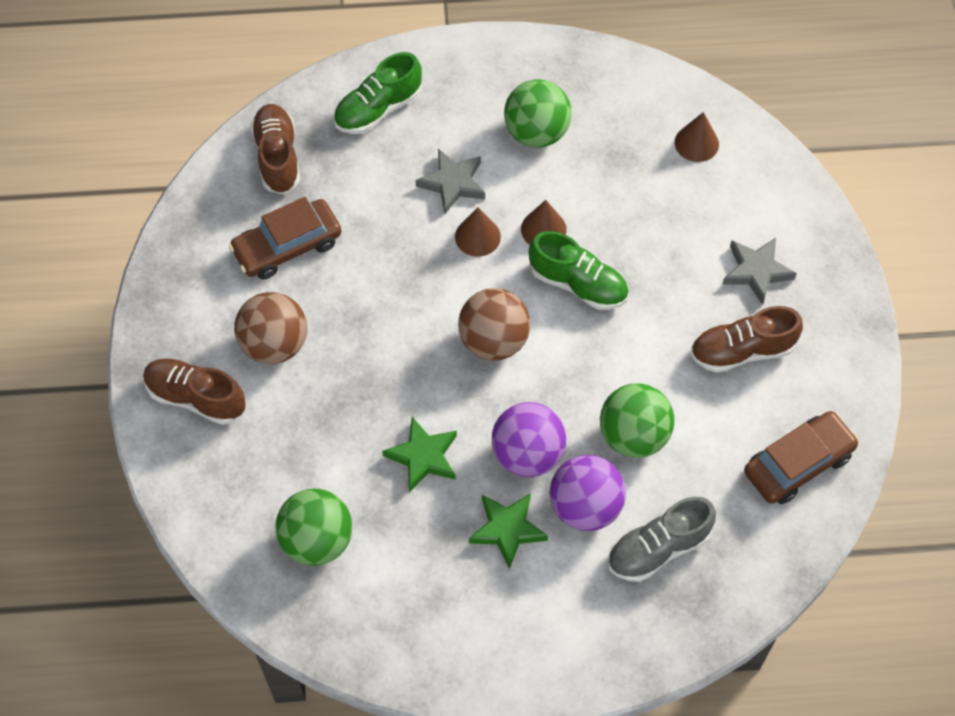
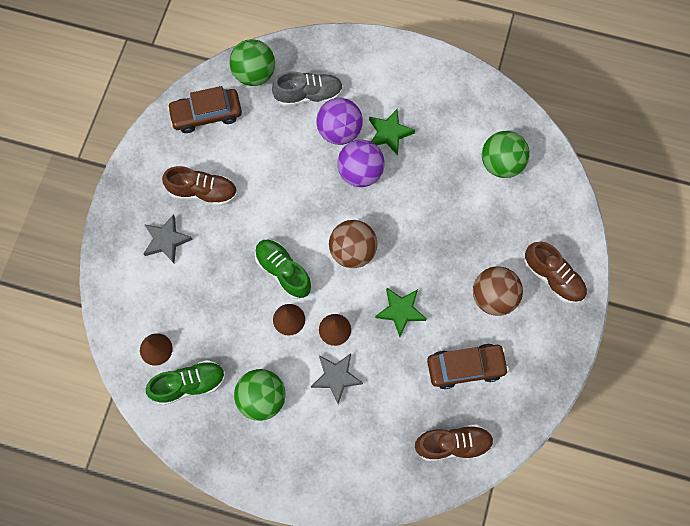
camera: 160 degrees left, 10 degrees up
brown shoe [250,104,300,194] -> brown shoe turned 105 degrees counterclockwise [415,425,494,461]
green shoe [333,52,422,134] -> green shoe moved to [146,360,226,405]
green star [382,417,457,492] -> green star moved to [375,288,427,337]
green ball [600,383,674,458] -> green ball moved to [229,39,275,86]

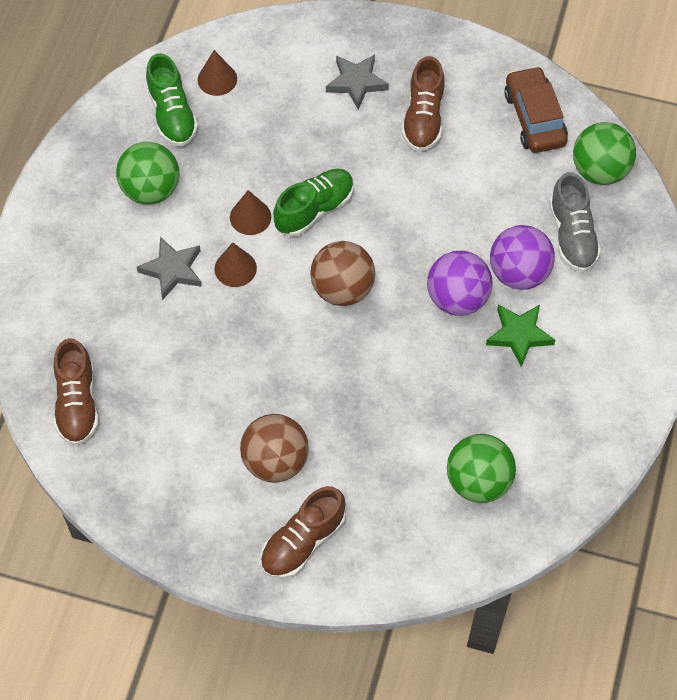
camera: 90 degrees right, 10 degrees down
green star [375,288,427,337] -> none
brown car [427,344,509,389] -> none

